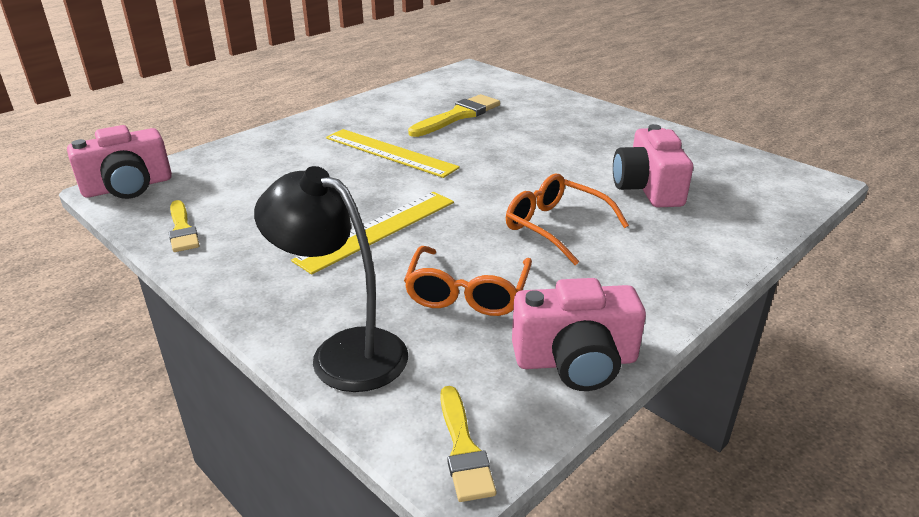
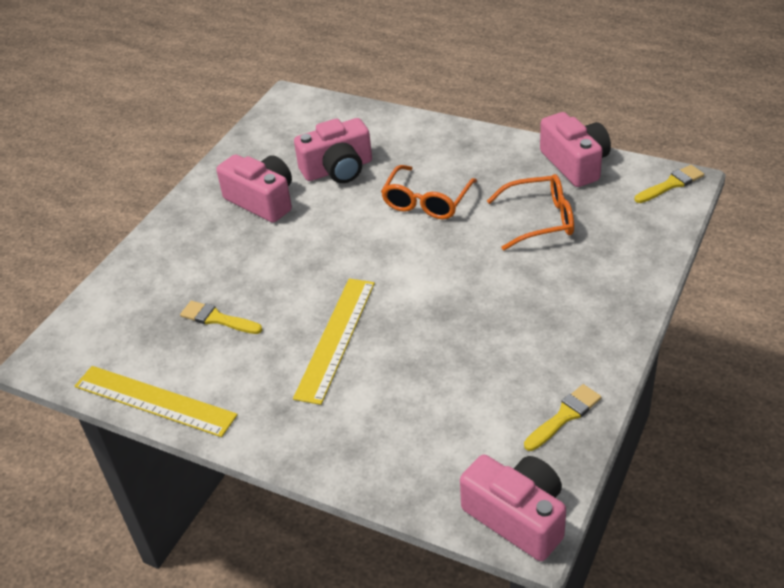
camera: 105 degrees left, 10 degrees up
black lamp [254,166,408,392] -> none
yellow ruler [291,192,454,275] -> yellow ruler moved to [75,366,238,437]
yellow brush [408,94,500,137] -> yellow brush [180,301,262,334], size x0.64
none -> pink camera [216,155,292,223]

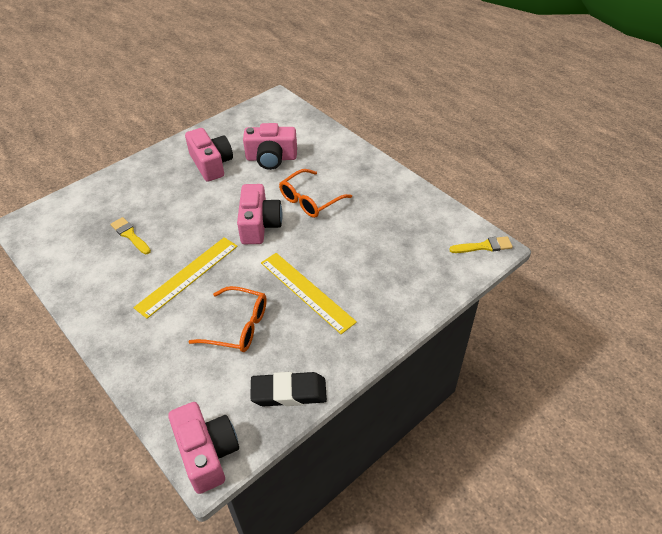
camera: 20 degrees right, 5 degrees up
yellow ruler [75,366,238,437] -> yellow ruler moved to [261,253,357,334]
orange glasses [487,174,574,250] -> orange glasses moved to [188,286,267,352]
yellow brush [524,384,601,451] -> black eraser [250,372,327,406]
pink camera [540,112,611,187] -> pink camera moved to [237,184,283,244]

